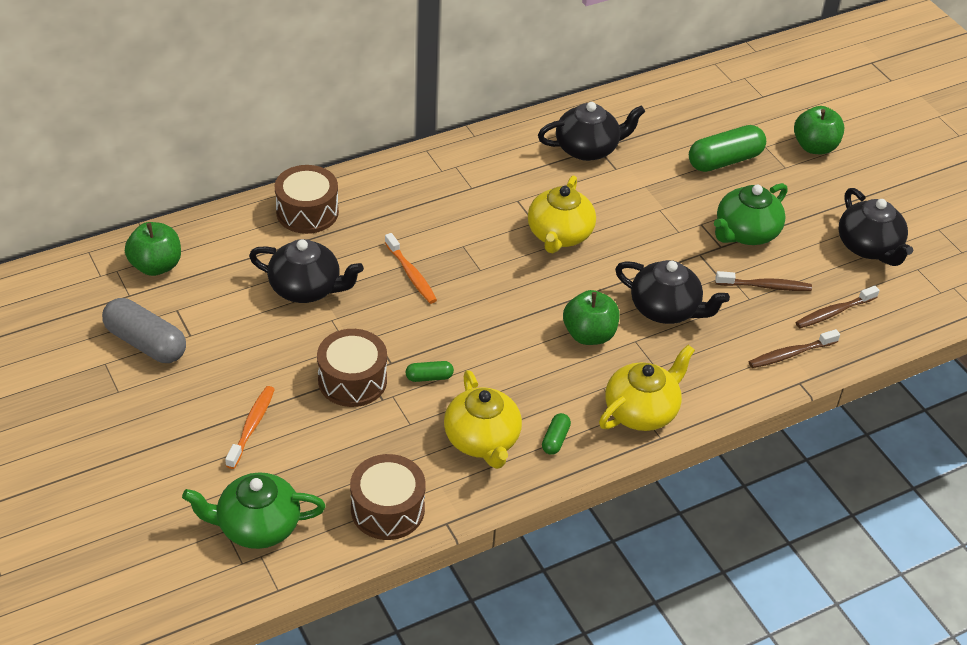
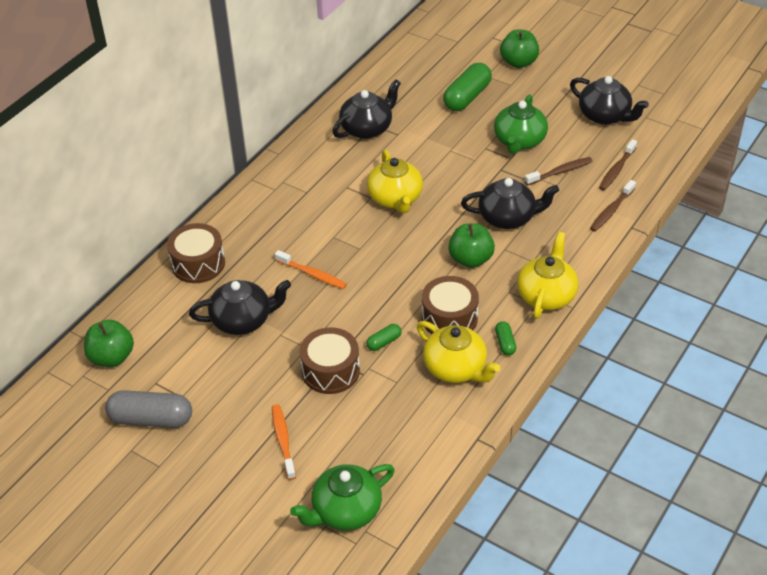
camera: 25 degrees left, 0 degrees up
brown drum [350,454,426,540] -> brown drum moved to [422,276,479,334]

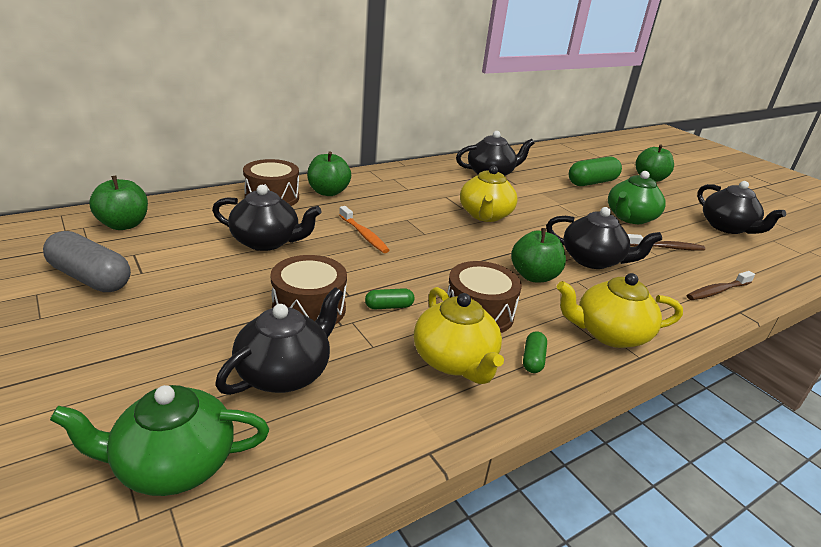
camera: 20 degrees right, 15 degrees down
orange toothbrush [272,404,296,480] -> none
yellow teapot [517,232,579,319] -> yellow teapot turned 135 degrees counterclockwise [556,273,683,348]
brown toothbrush [599,139,637,191] -> none
none -> black teapot [215,287,343,395]
none -> green apple [307,151,351,196]

